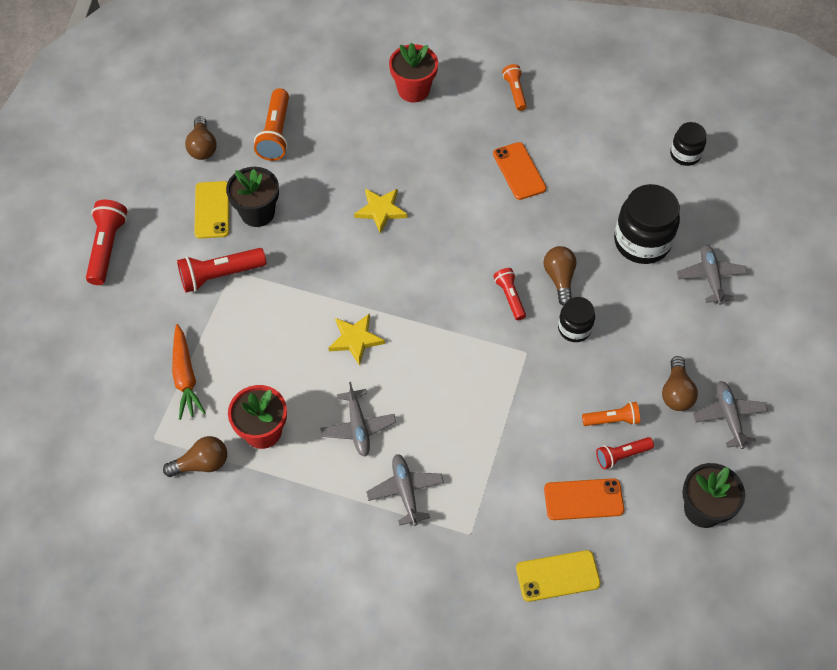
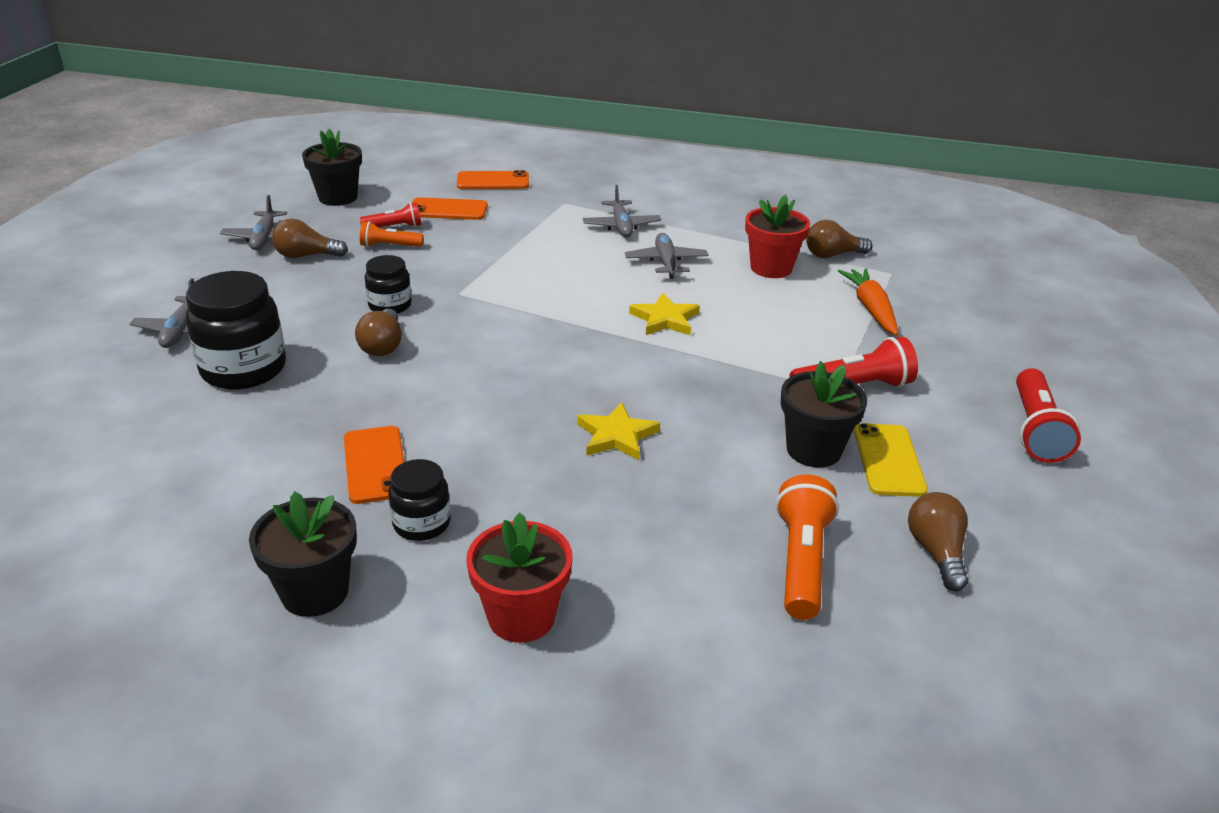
camera: 175 degrees left, 25 degrees down
red flashlight [493,268,526,320] -> none
orange flashlight [502,64,527,111] -> black flower pot [249,492,357,617]
yellow phone [516,550,601,602] -> orange phone [457,170,529,189]
brown light bulb [662,356,698,411] -> brown light bulb turned 105 degrees counterclockwise [272,219,348,258]
black jar [670,122,706,166] -> black jar moved to [388,459,451,541]

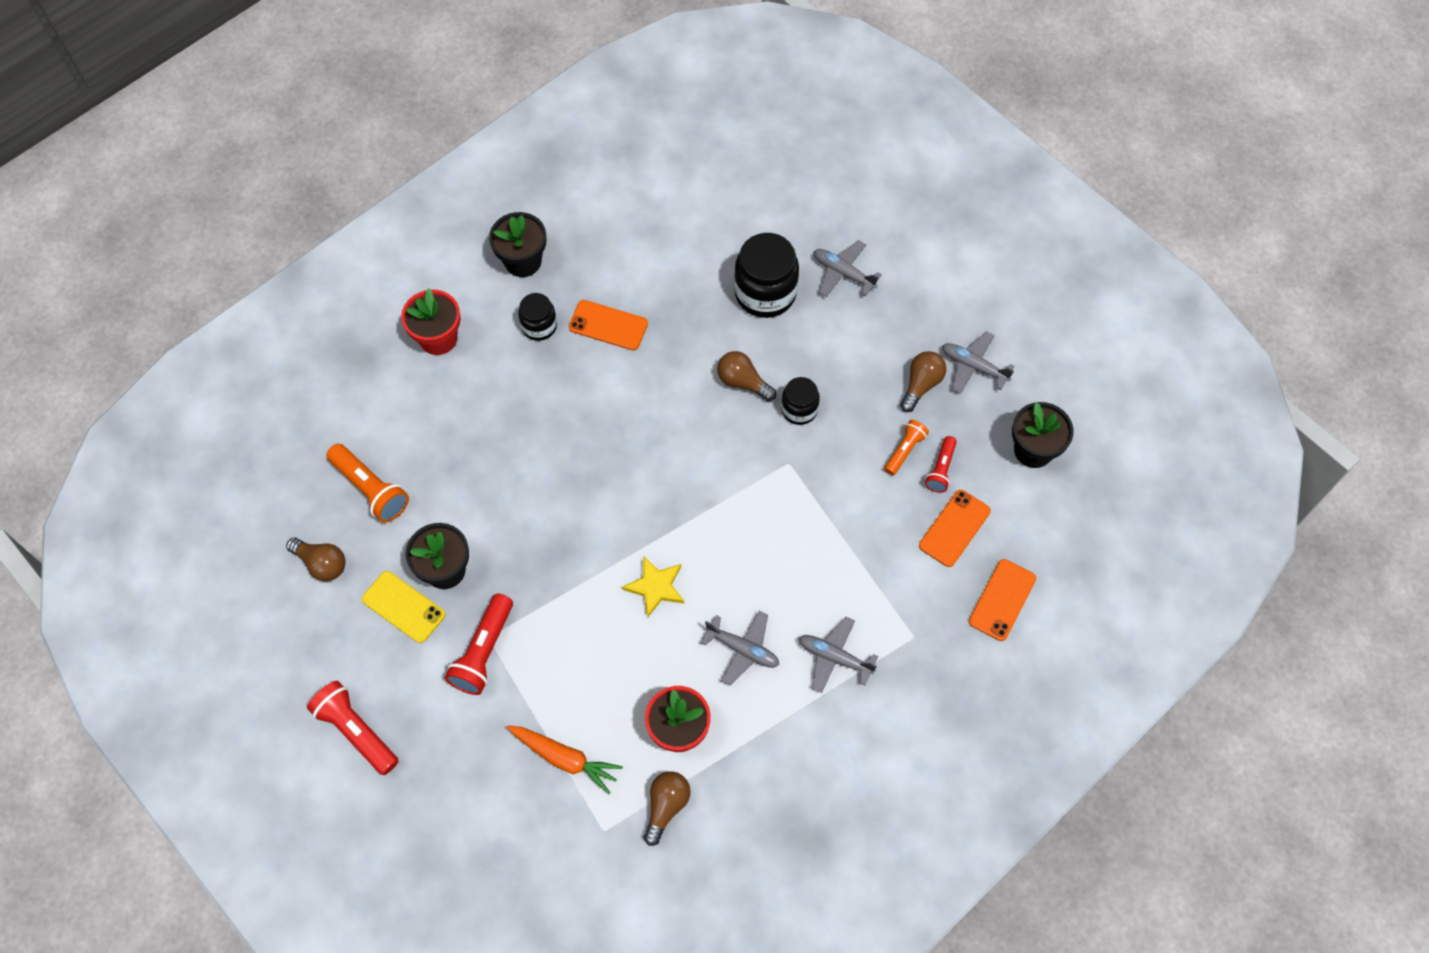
camera: 125 degrees right, 30 degrees up
yellow star [577,402,660,461] -> none

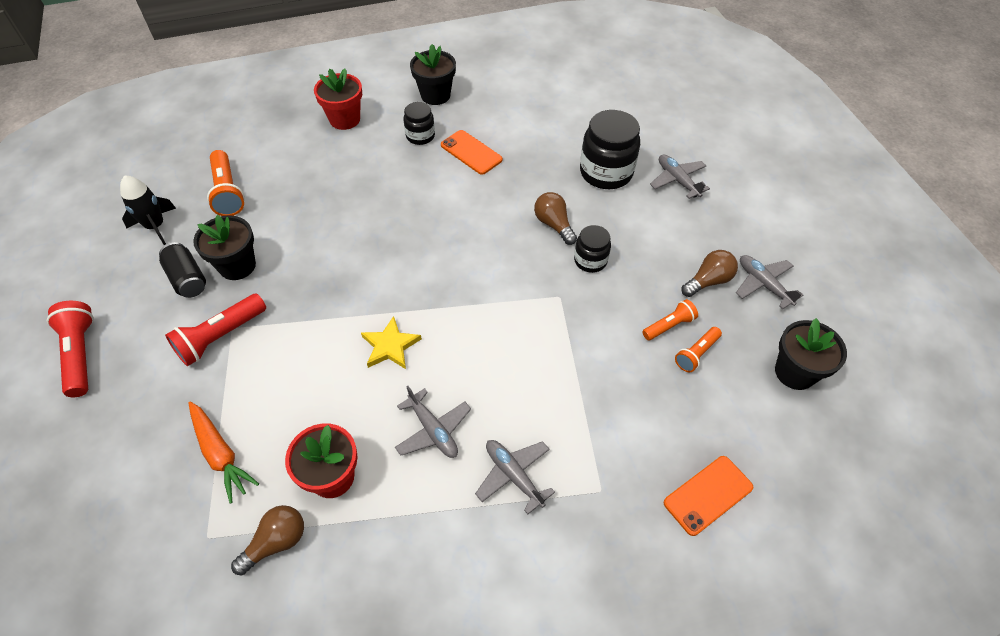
camera: 25 degrees right, 10 degrees down
brown light bulb [286,537,346,581] -> black rocket [120,175,176,245]
yellow phone [362,571,445,643] -> black can [159,242,206,298]
orange phone [919,490,991,567] -> none
red flashlight [925,436,957,493] -> orange flashlight [675,327,722,372]

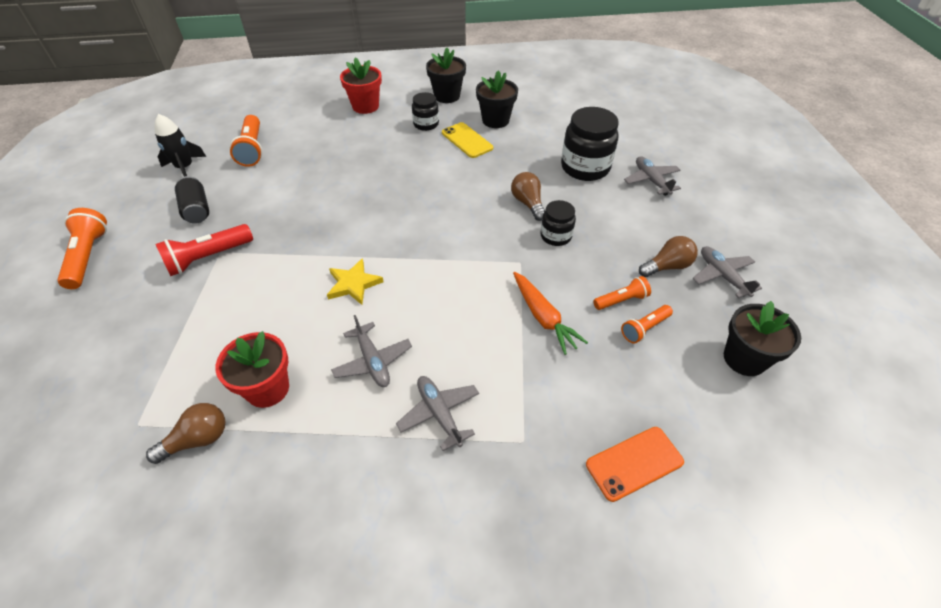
camera: 10 degrees right, 5 degrees down
red flashlight [47,301,94,397] -> orange flashlight [57,208,107,289]
orange carrot [188,401,259,504] -> orange carrot moved to [513,272,588,355]
black flower pot [193,215,256,280] -> black flower pot moved to [476,70,518,128]
orange phone [441,130,503,175] -> yellow phone [442,122,493,158]

